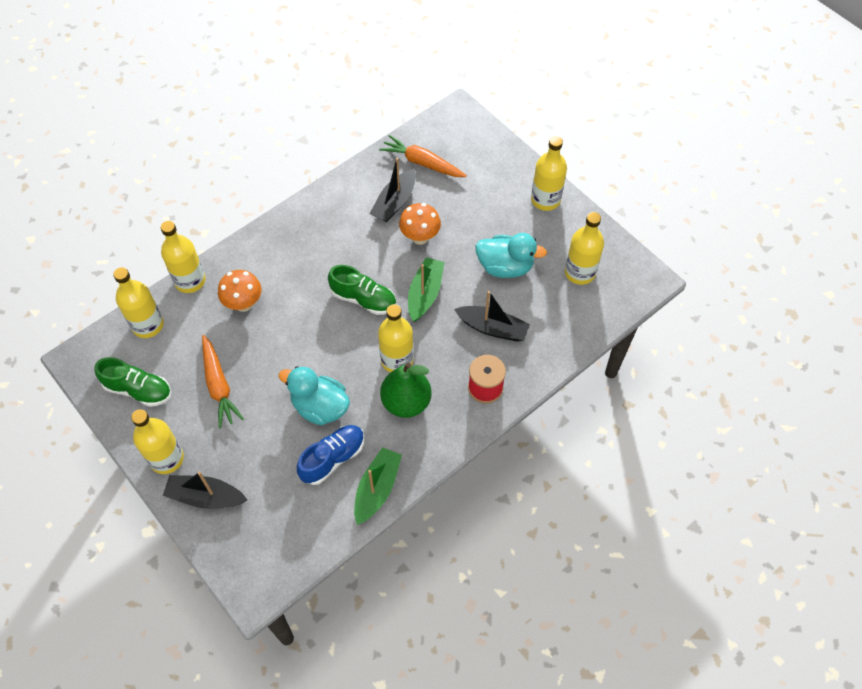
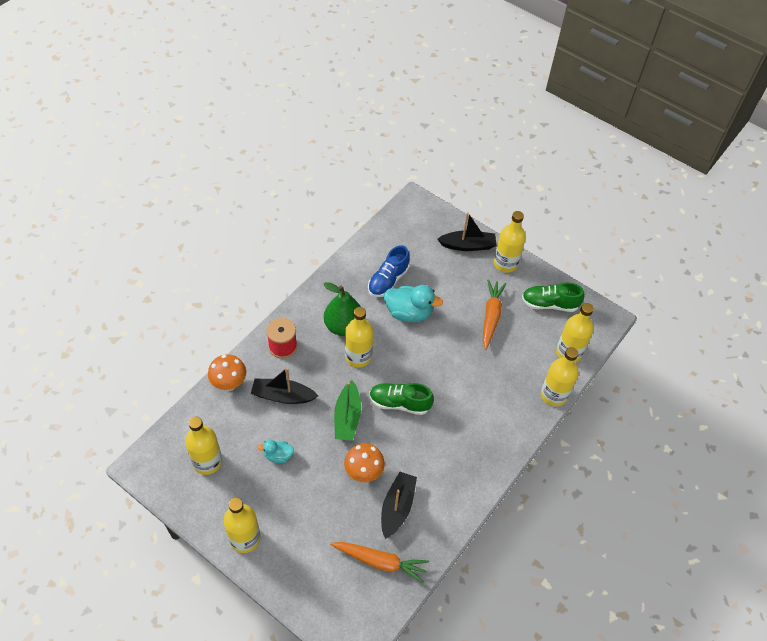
camera: 165 degrees right, 5 degrees down
orange carrot [202,335,244,428] -> orange carrot turned 45 degrees clockwise [483,280,507,350]
orange mushroom [218,270,261,312] -> orange mushroom moved to [208,354,246,391]
green boat [354,447,402,525] -> none
turquoise duck [475,233,547,278] -> turquoise duck [258,440,294,463], size x0.54

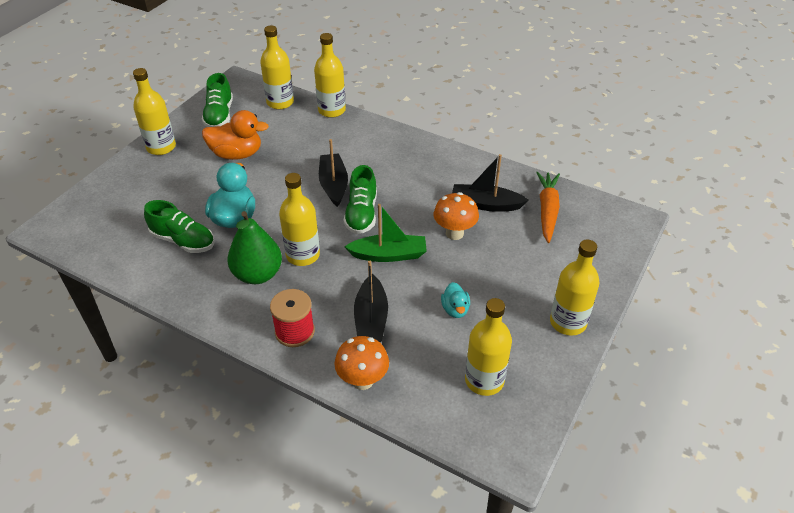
camera: 95 degrees left, 10 degrees down
blue shoe [368,245,410,297] -> green shoe [144,200,214,253]
black boat [437,212,497,251] -> black boat moved to [319,139,348,207]
orange carrot [483,280,507,350] -> orange duck [202,110,269,160]

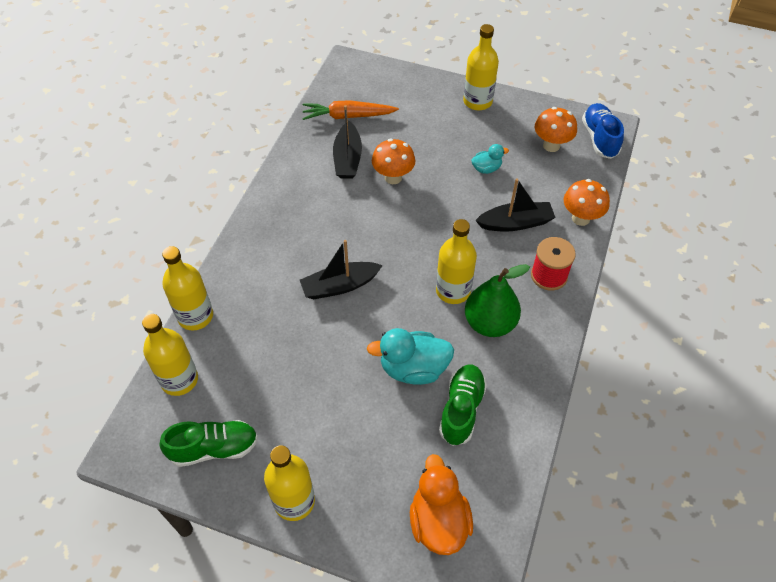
camera: 100 degrees left, 10 degrees up
orange duck [202,110,269,160] -> orange duck moved to [410,454,473,555]
green shoe [344,165,377,234] -> none
green boat [345,204,427,262] -> none
yellow bottle [465,298,512,396] -> orange mushroom [535,107,577,152]
none -> blue shoe [582,103,624,159]

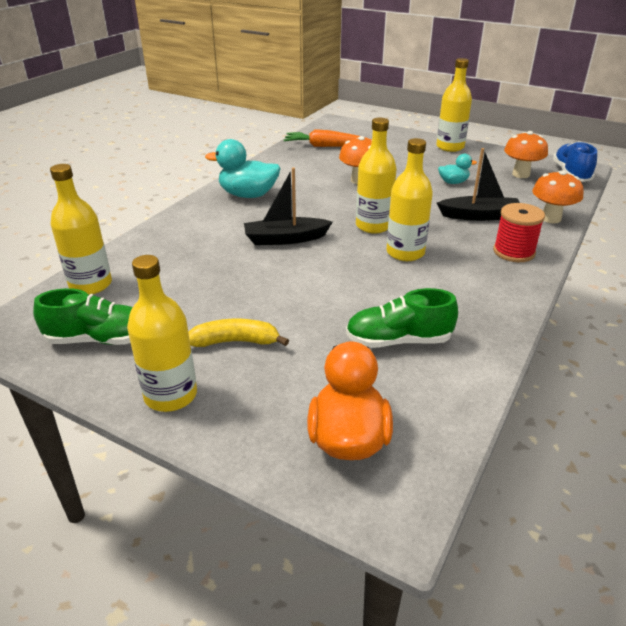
camera: 10 degrees right, 20 degrees down
yellow bottle [162,246,213,330] -> yellow bottle moved to [356,118,397,234]
black boat [333,105,362,179] -> none
turquoise duck [367,328,454,385] -> turquoise duck moved to [205,139,281,198]
green shoe [439,365,487,446] -> green shoe turned 120 degrees counterclockwise [346,288,458,348]
green pear [465,264,530,337] -> none
none -> yellow banana [188,319,289,347]

